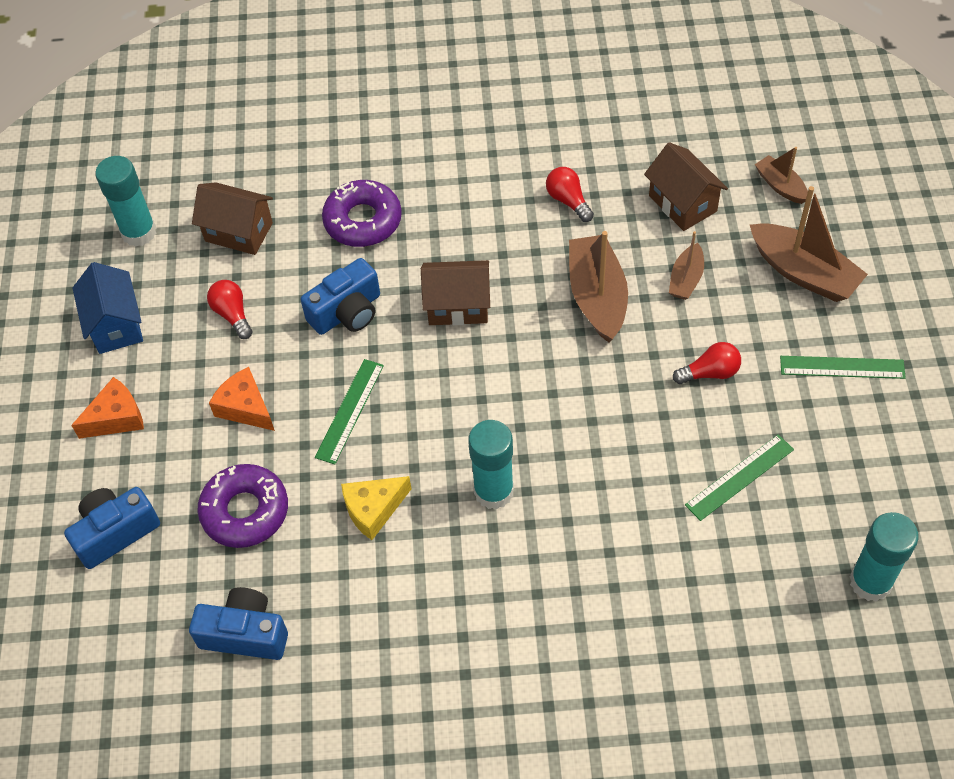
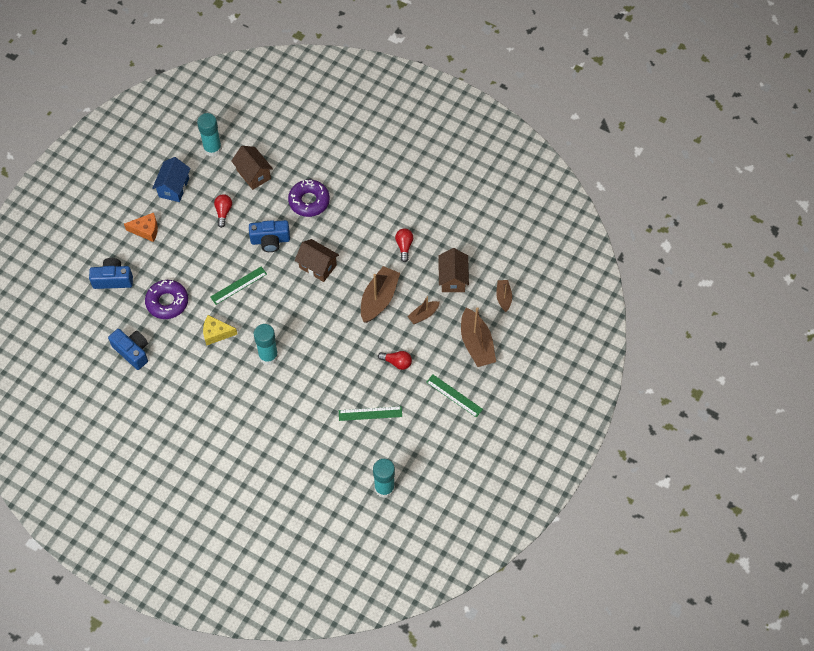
camera: 30 degrees right, 5 degrees up
orange cheese [209,367,275,431] -> none

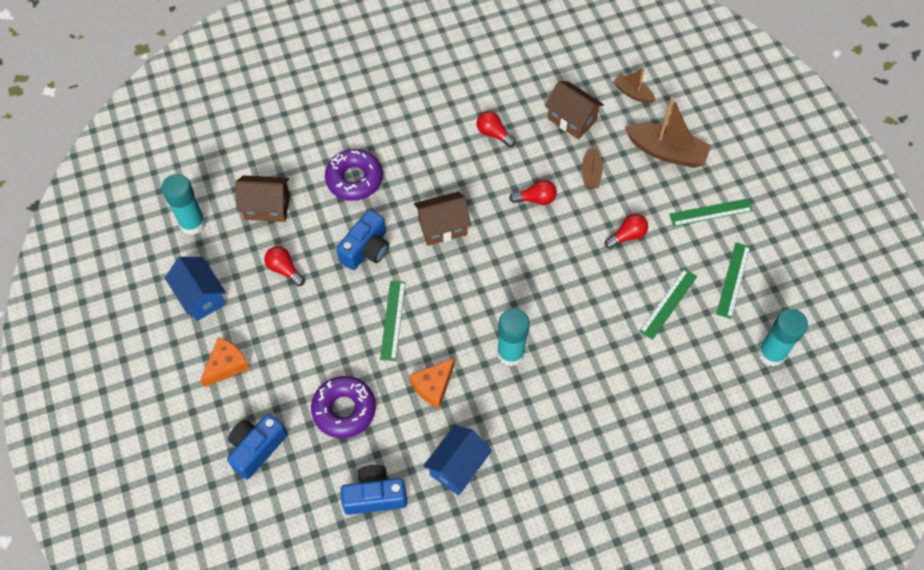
camera: 50 degrees left, 0 degrees up
yellow cheese [203,315,237,346] -> orange cheese [409,358,455,408]
brown boat [361,266,400,323] -> red light bulb [509,180,557,205]
none -> blue house [423,425,492,495]
none -> green ruler [716,242,750,319]

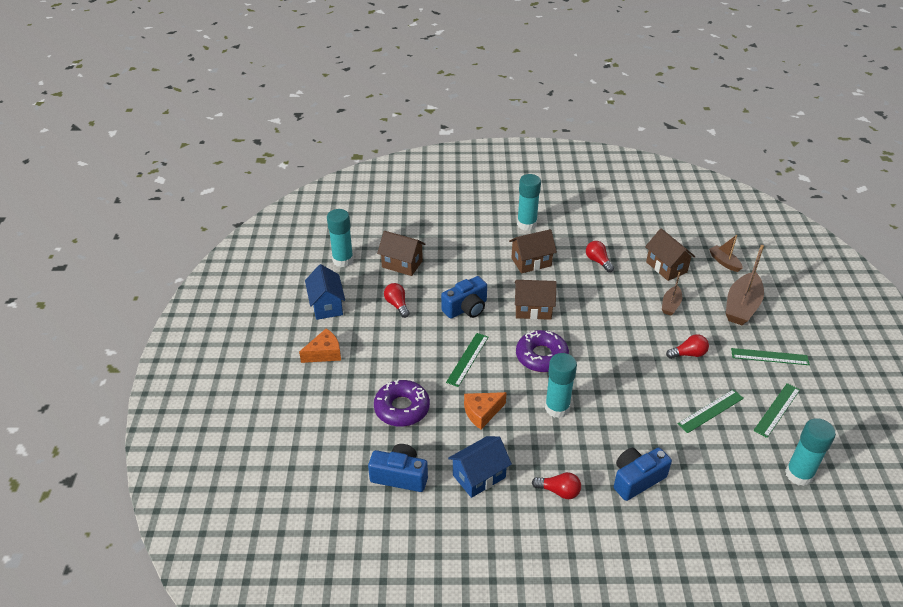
camera: 20 degrees right, 20 degrees down
blue camera [227,414,288,480] -> blue camera moved to [614,447,672,501]
purple donut [325,149,383,201] -> purple donut moved to [516,330,569,372]
red light bulb [509,180,557,205] -> red light bulb moved to [532,472,581,499]
brown boat [625,97,712,168] -> brown boat turned 75 degrees clockwise [726,245,764,325]
none -> brown house [509,229,557,273]
none -> turquoise glue stick [517,174,541,231]

